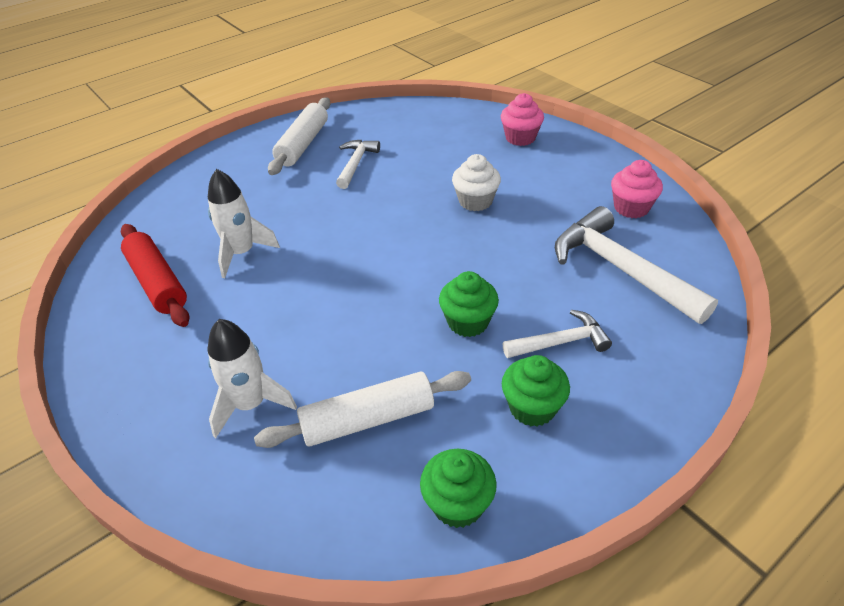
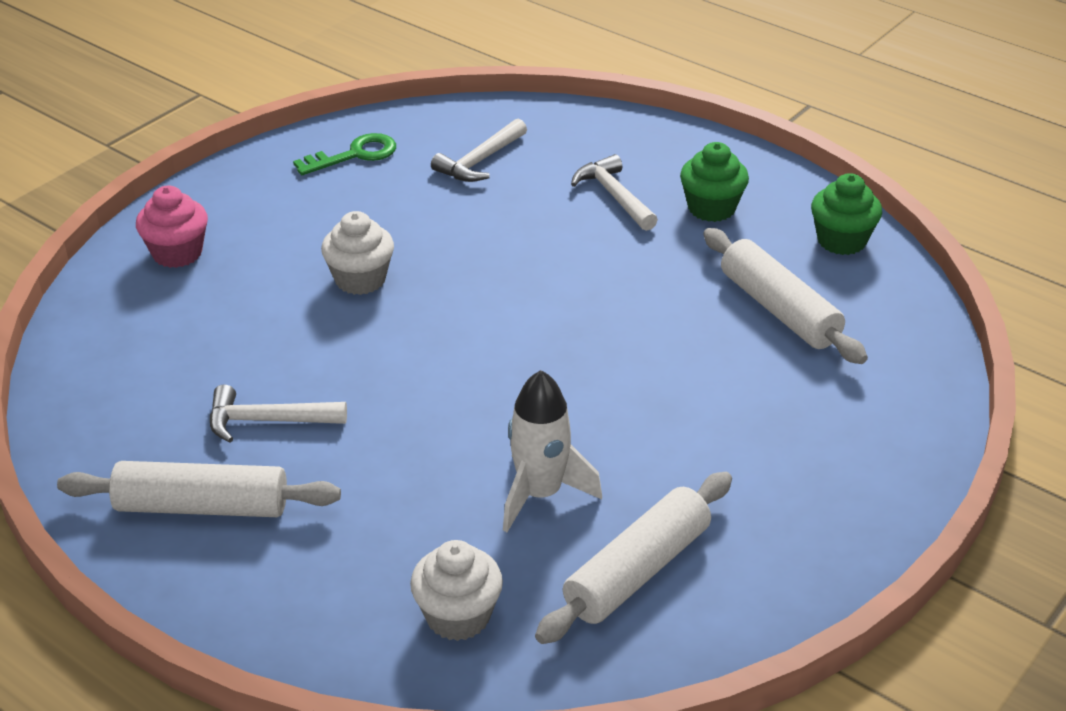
camera: 105 degrees left, 5 degrees down
red rolling pin [121,224,190,327] -> white rolling pin [535,472,732,644]
white rocket [208,319,297,438] -> none
green cupcake [439,271,499,337] -> none
white hammer [555,206,718,324] -> white hammer [431,119,527,182], size x0.56
pink cupcake [611,160,663,218] -> green key [293,133,396,175]
none -> white cupcake [410,540,503,641]

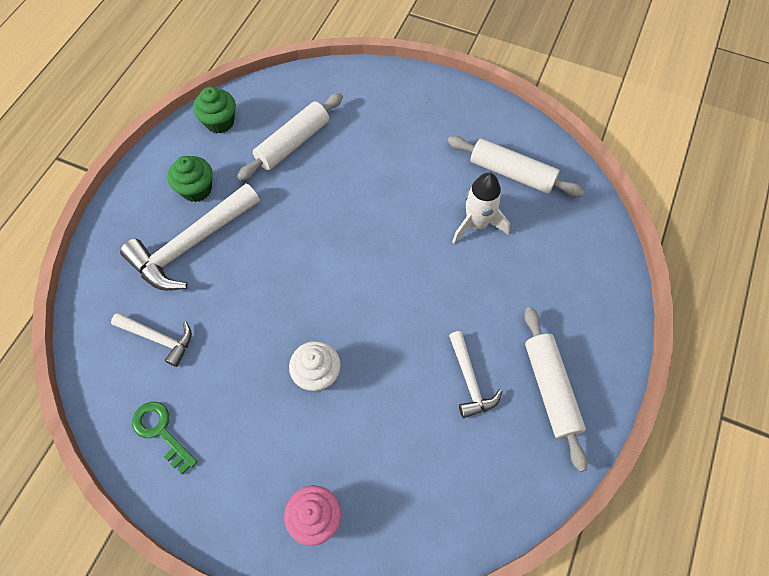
camera: 105 degrees left, 25 degrees up
white cupcake [410,540,503,641] -> none
white hammer [571,154,658,231] -> white hammer [120,183,260,291], size x1.80

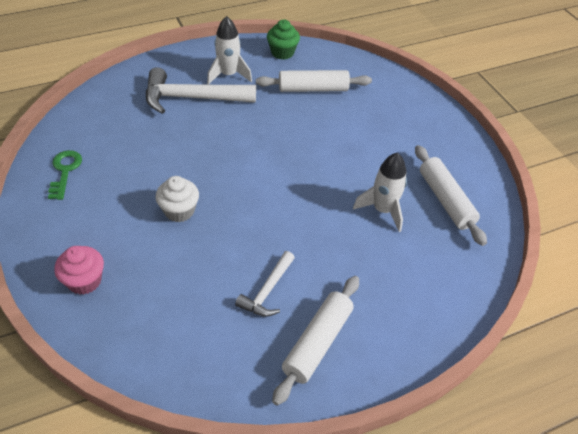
camera: 40 degrees right, 15 degrees down
white hammer [111,313,192,367] -> none
green cupcake [167,156,213,202] -> white rocket [207,16,252,85]

